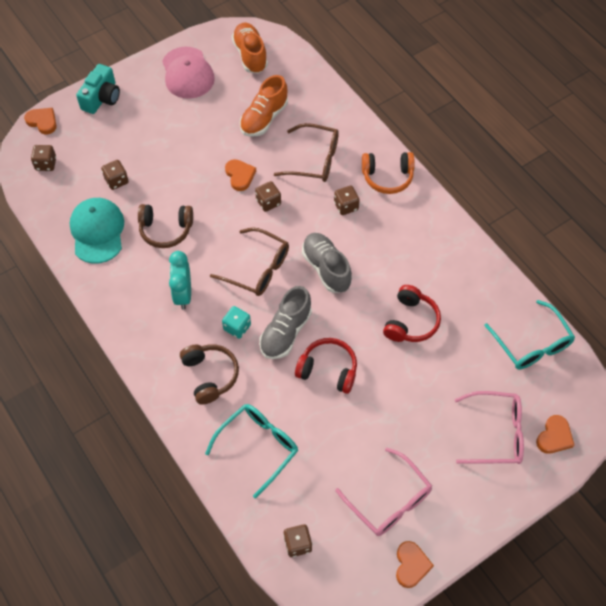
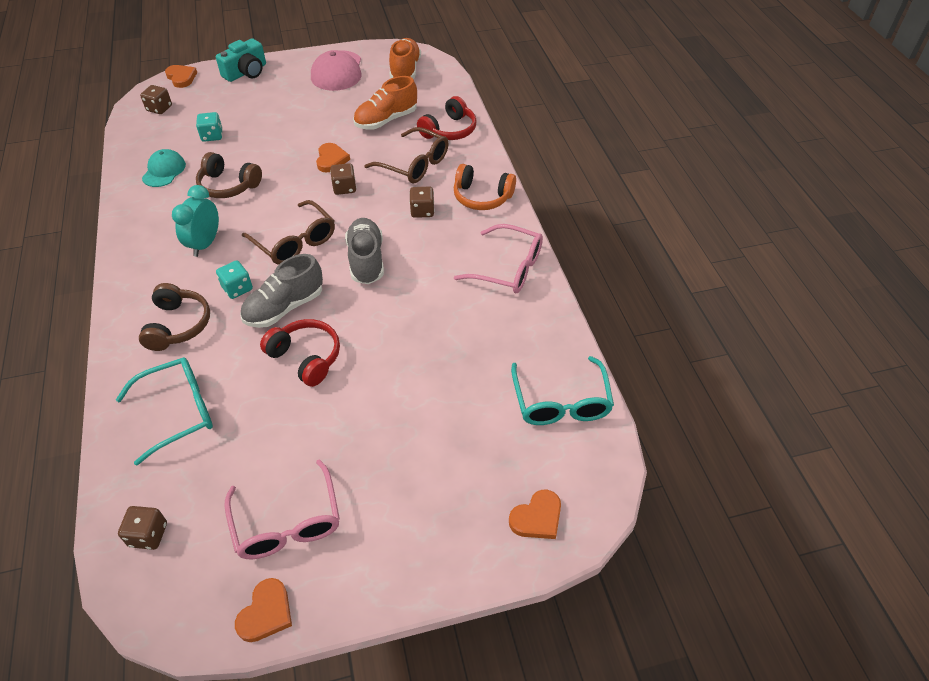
camera: 20 degrees right, 10 degrees down
turquoise cap [70,198,124,264] -> turquoise cap [142,149,186,187], size x0.63
brown dice [101,160,129,190] -> turquoise dice [196,112,223,142]
red headphones [383,285,441,342] -> red headphones moved to [417,96,477,140]
pink glasses [454,391,524,464] -> pink glasses moved to [454,224,543,293]

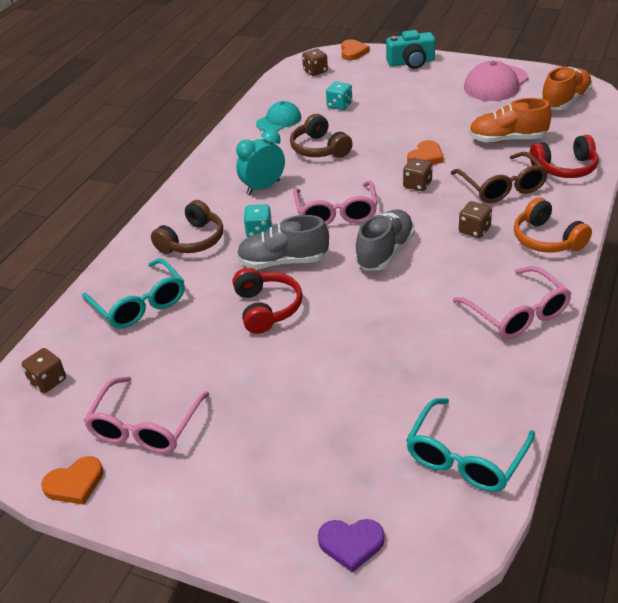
camera: 40 degrees right, 10 degrees down
turquoise glasses [116,357,213,466] -> turquoise glasses turned 45 degrees clockwise [82,258,185,329]
brown glasses [242,200,335,264] -> pink glasses [293,180,377,225]
orange heart [509,490,561,539] -> purple heart [318,519,384,573]

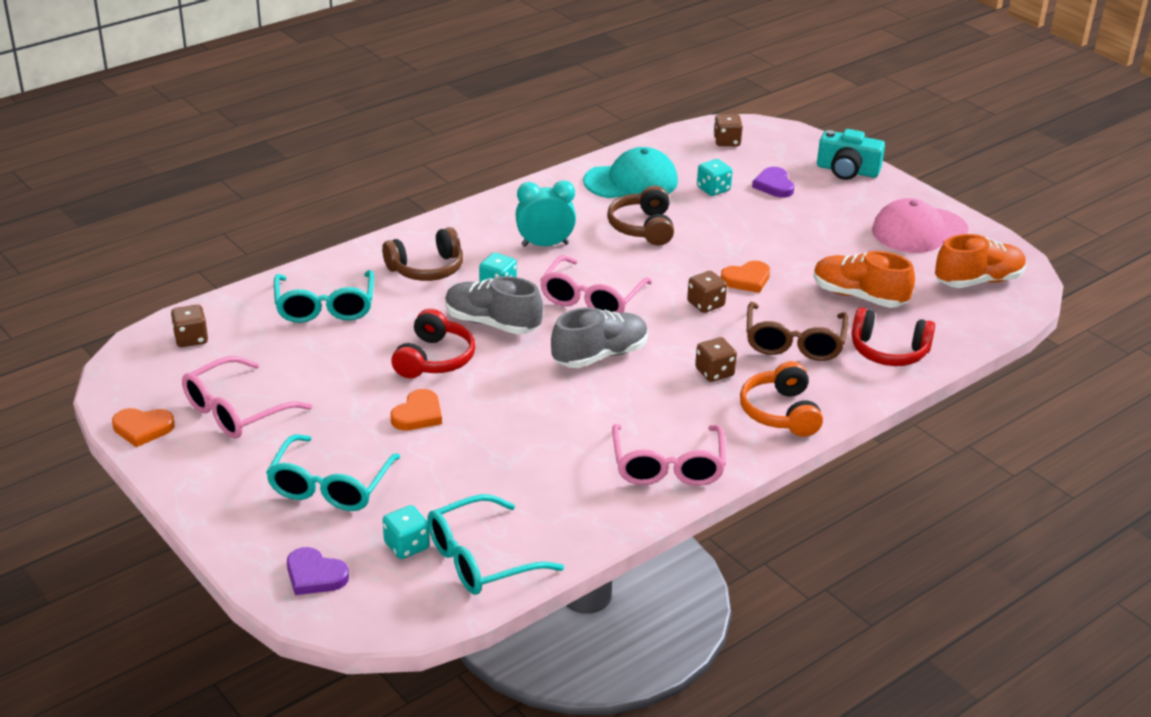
camera: 25 degrees right, 5 degrees down
turquoise cap [256,101,301,131] -> turquoise cap [583,147,678,198], size x1.58
orange heart [341,39,370,60] -> orange heart moved to [391,389,442,430]
none -> turquoise glasses [266,434,400,511]
none -> turquoise dice [383,505,430,559]
none -> purple heart [752,167,794,198]

